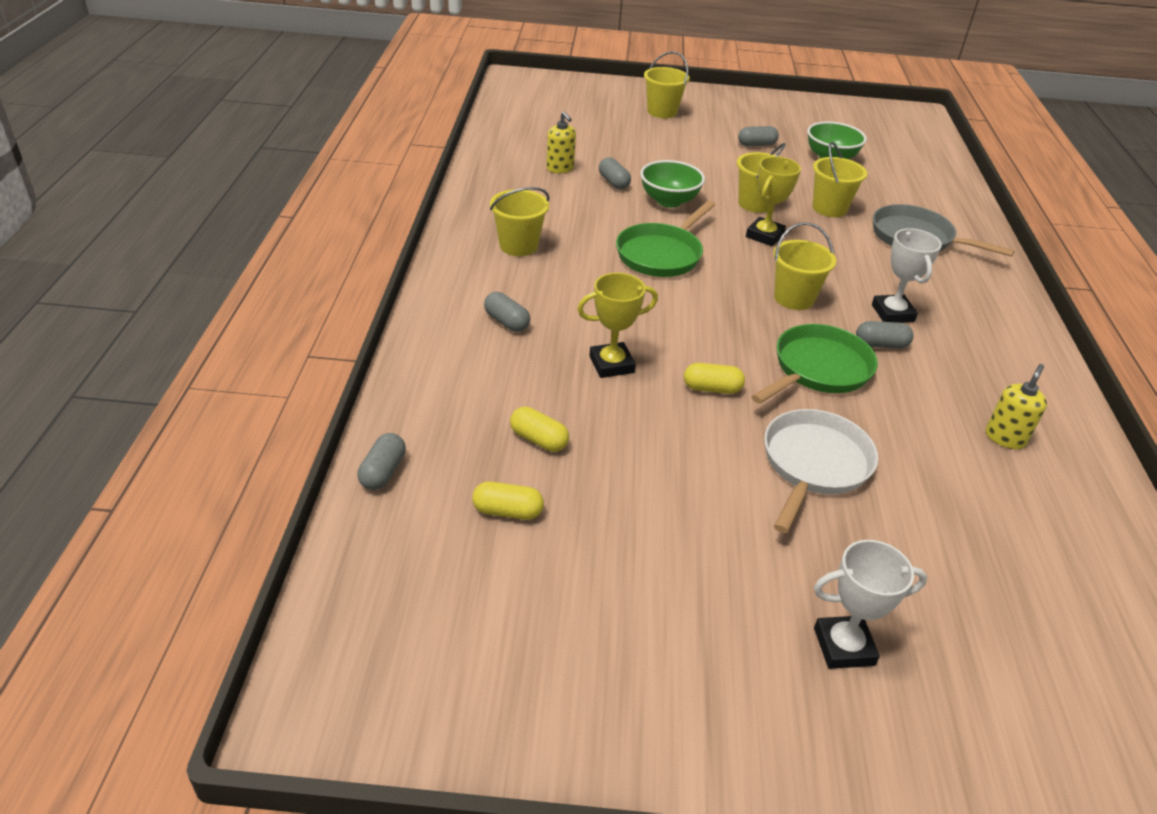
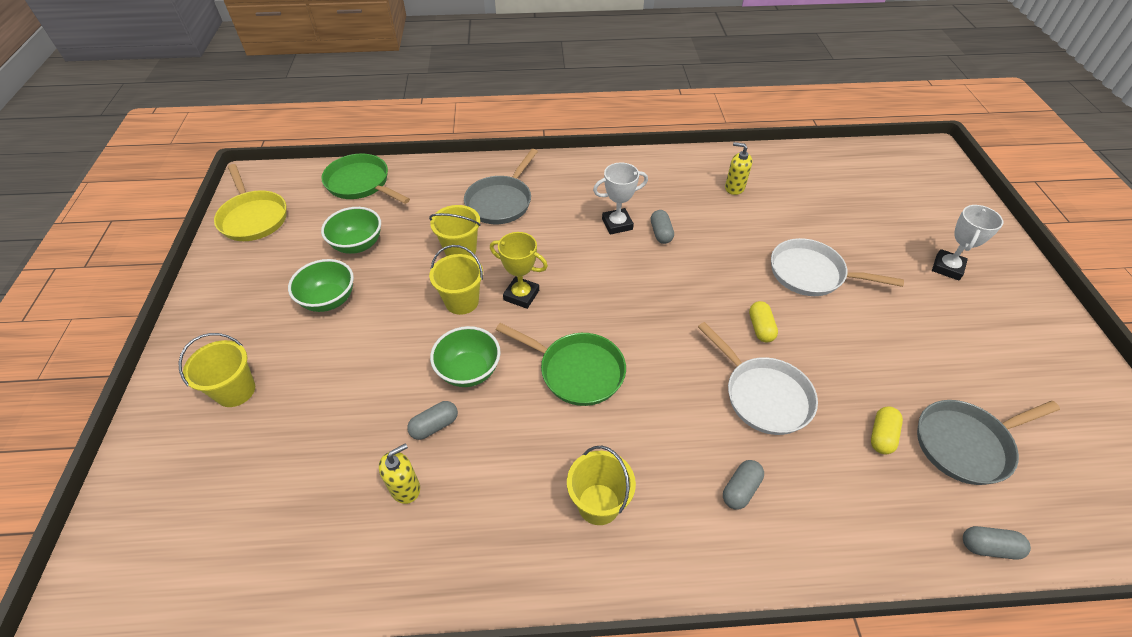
camera: 95 degrees left, 10 degrees up
yellow capsule [472,482,544,520] -> grey pan [917,400,1060,485]
yellow trophy [577,273,658,378] -> white pan [698,322,818,435]
grey capsule [738,126,779,146] -> green bowl [288,259,354,312]
green pan [751,324,878,404] -> green pan moved to [321,154,410,204]
yellow bucket [774,222,836,310] -> none
white trophy [814,540,927,669] -> white trophy turned 45 degrees clockwise [932,205,1003,281]
none -> yellow pan [214,164,287,241]

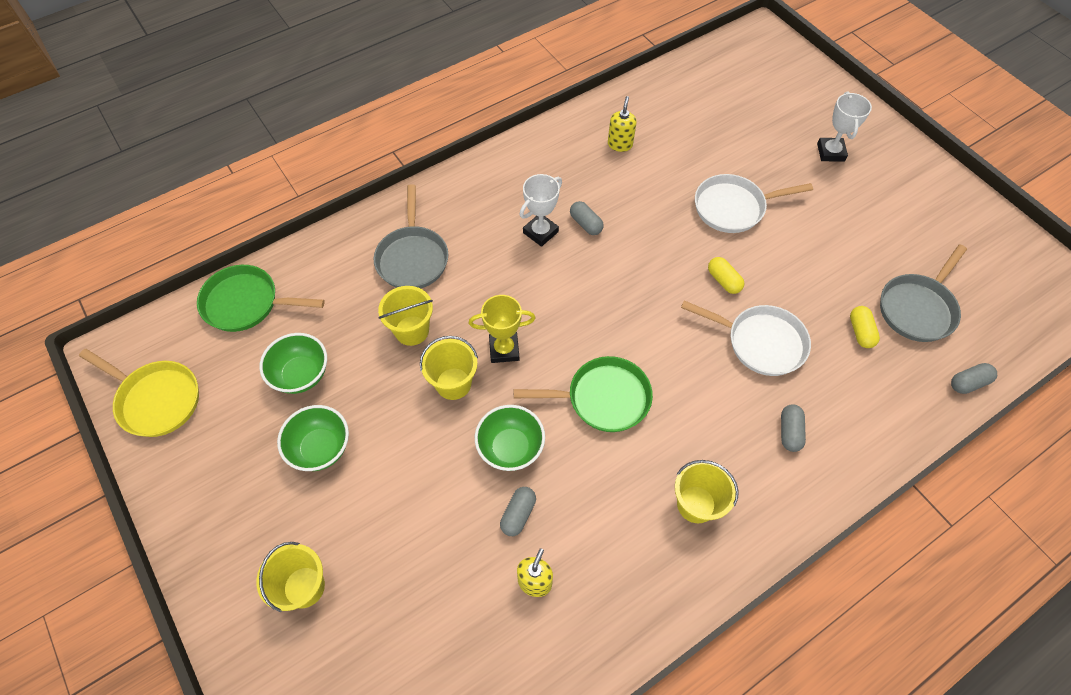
camera: 30 degrees left, 10 degrees up
yellow soap dispenser [725,142,752,195] -> yellow soap dispenser turned 105 degrees clockwise [608,96,637,152]

